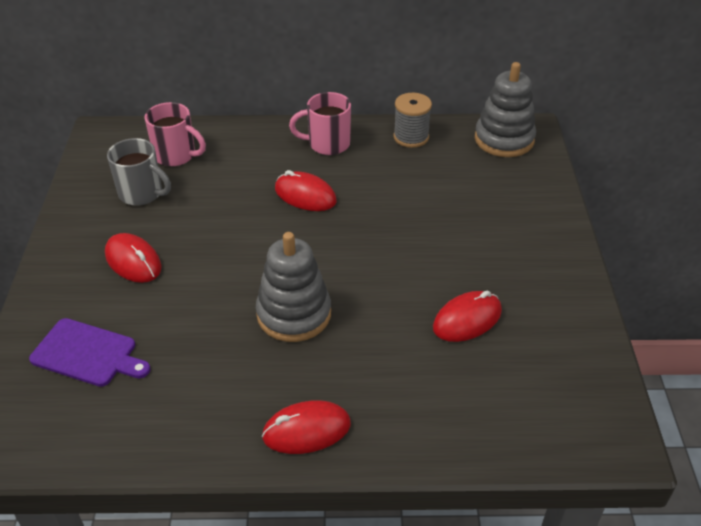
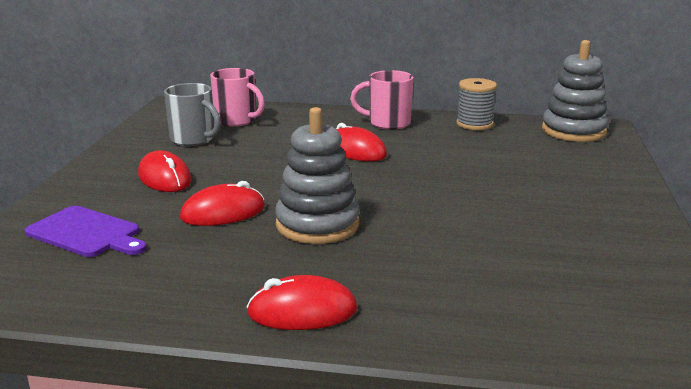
camera: 10 degrees right, 20 degrees down
red mouse [433,291,502,342] -> red mouse moved to [180,181,265,226]

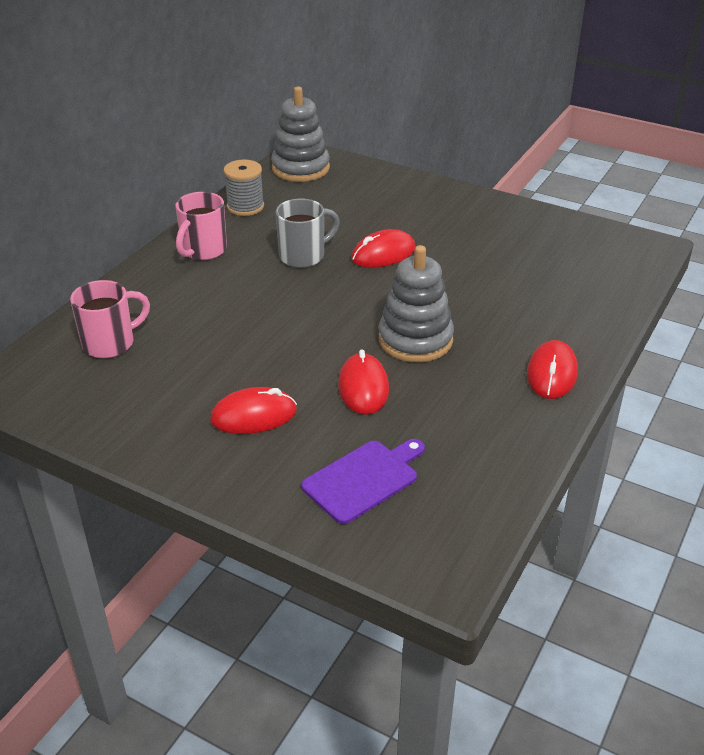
camera: 70 degrees left, 15 degrees up
grey mug [164,83,221,146] -> grey mug moved to [275,199,340,268]
red mouse [336,123,387,161] -> red mouse moved to [351,229,415,268]

